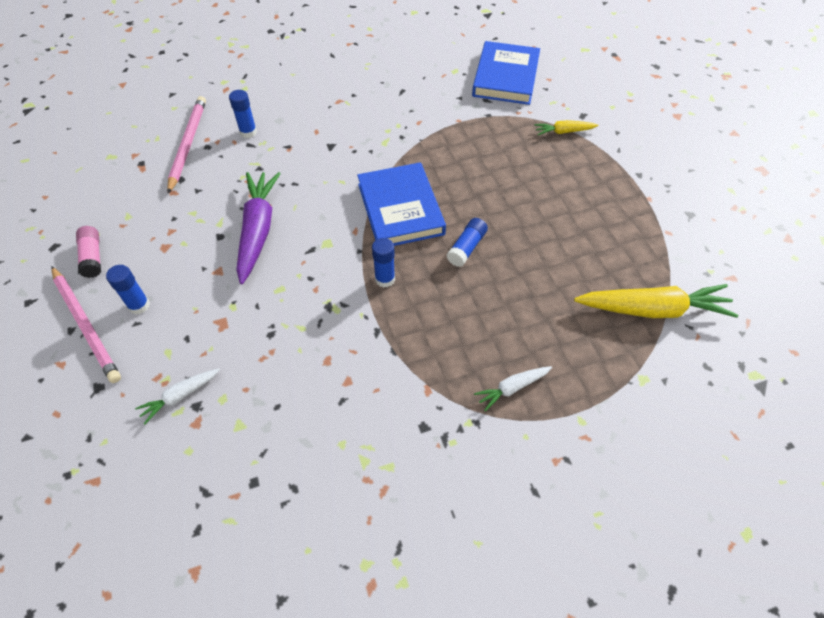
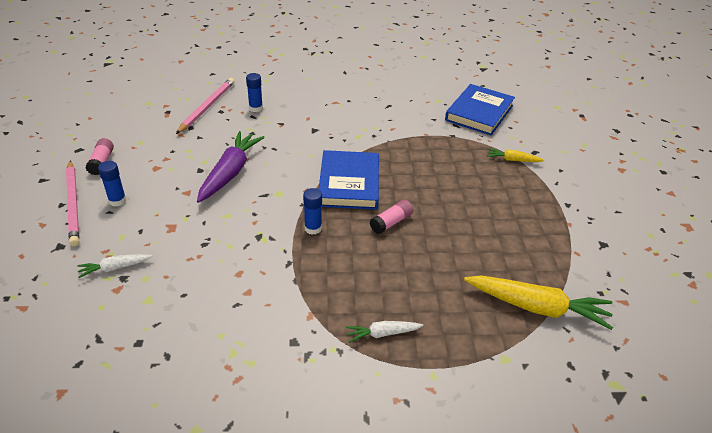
camera: 15 degrees right, 15 degrees down
blue glue stick [447,218,488,267] -> pink glue stick [370,200,413,234]

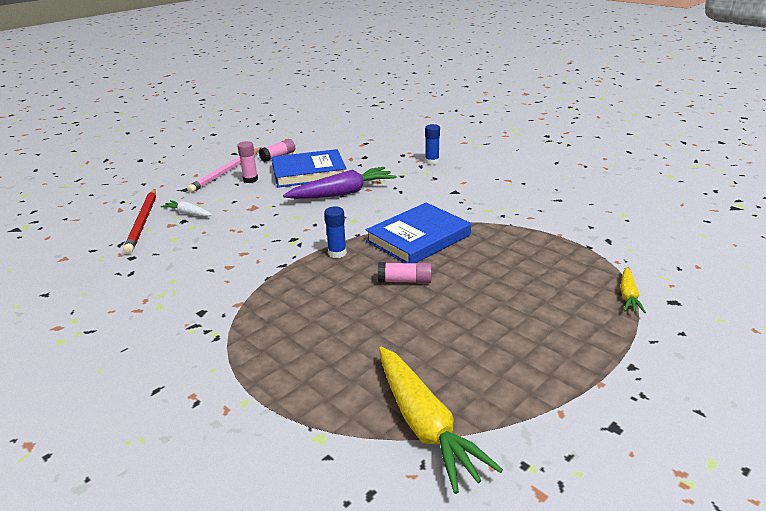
camera: 50 degrees right, 10 degrees down
blue glue stick [98,161,126,206] -> pink glue stick [237,141,258,183]
pink pencil [176,78,235,134] -> none
white carrot [346,321,423,342] -> none
blue book [445,84,515,135] -> blue book moved to [272,149,347,188]
yellow carrot [487,148,544,162] -> yellow carrot turned 135 degrees counterclockwise [620,267,646,313]
none -> red pencil [123,189,156,254]

